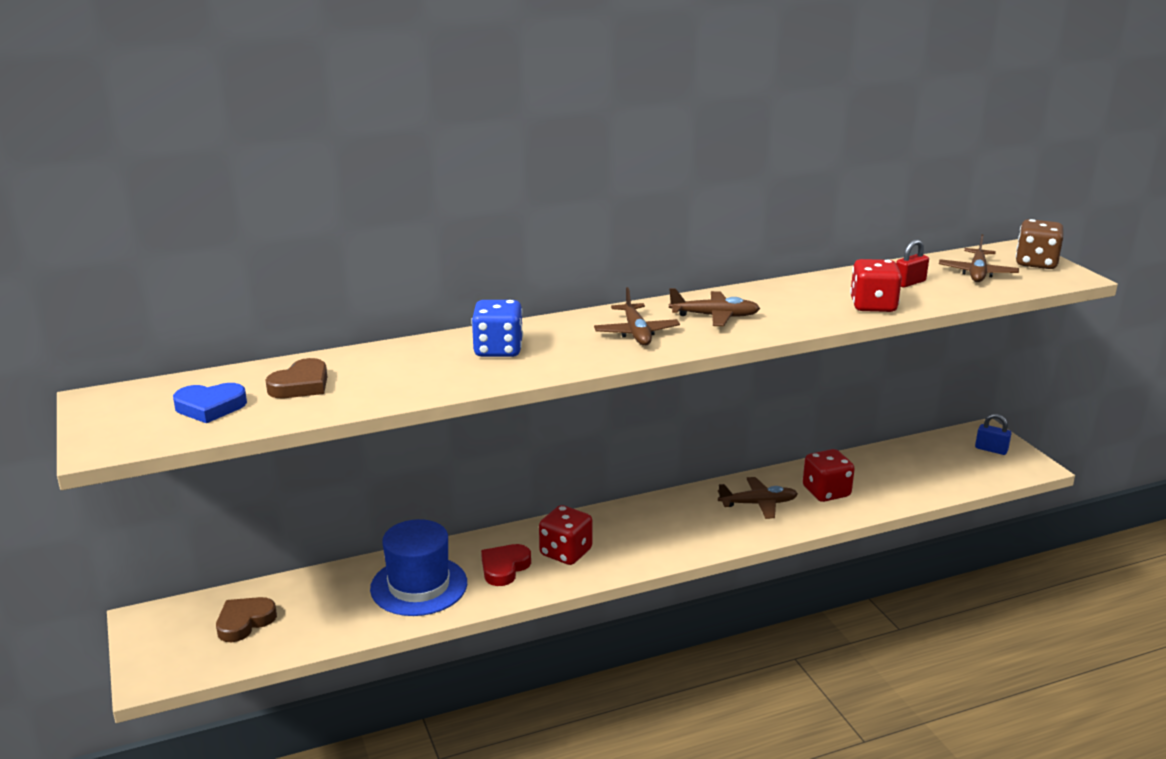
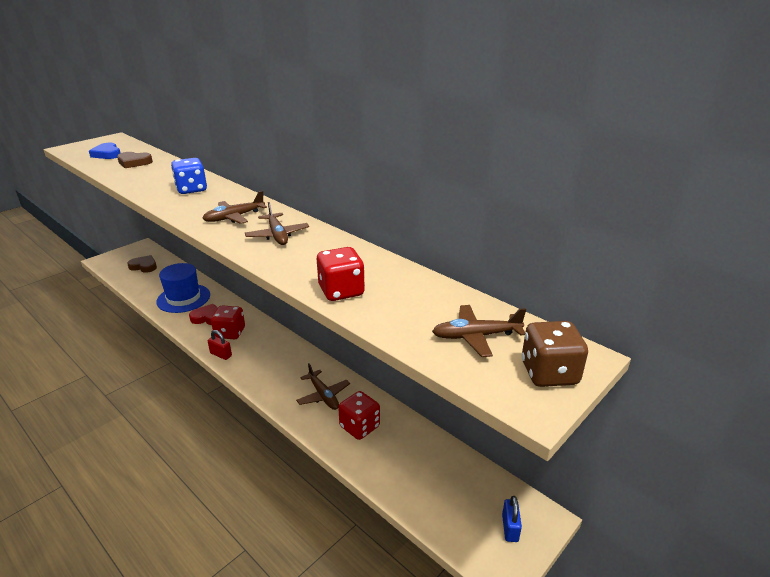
camera: 65 degrees right, 5 degrees up
red padlock [896,239,929,288] -> red padlock moved to [208,330,232,360]

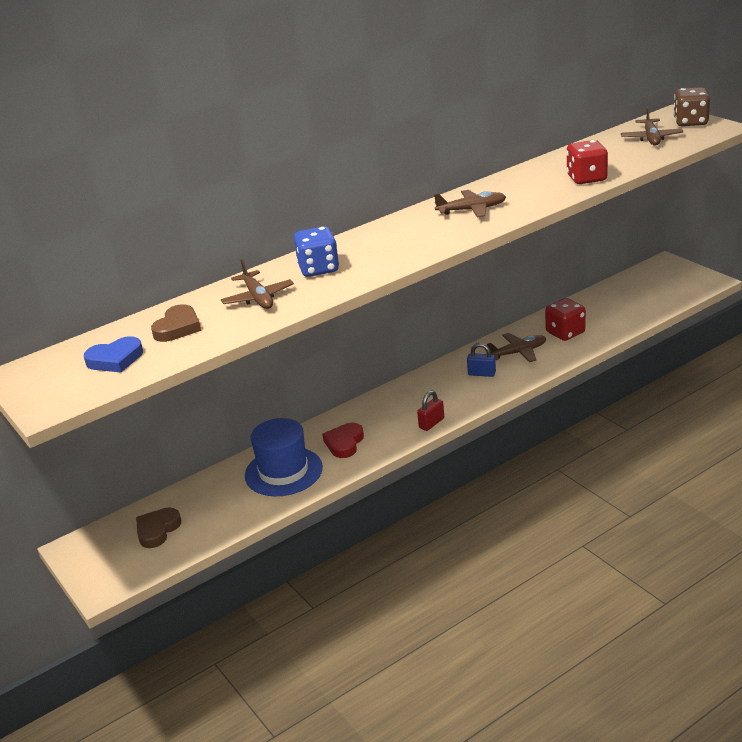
camera: 75 degrees left, 0 degrees up
brown plane [202,191,267,224] -> brown plane moved to [221,259,294,309]
red dice [211,305,245,339] -> none
blue padlock [502,496,522,542] -> blue padlock moved to [467,343,496,377]

